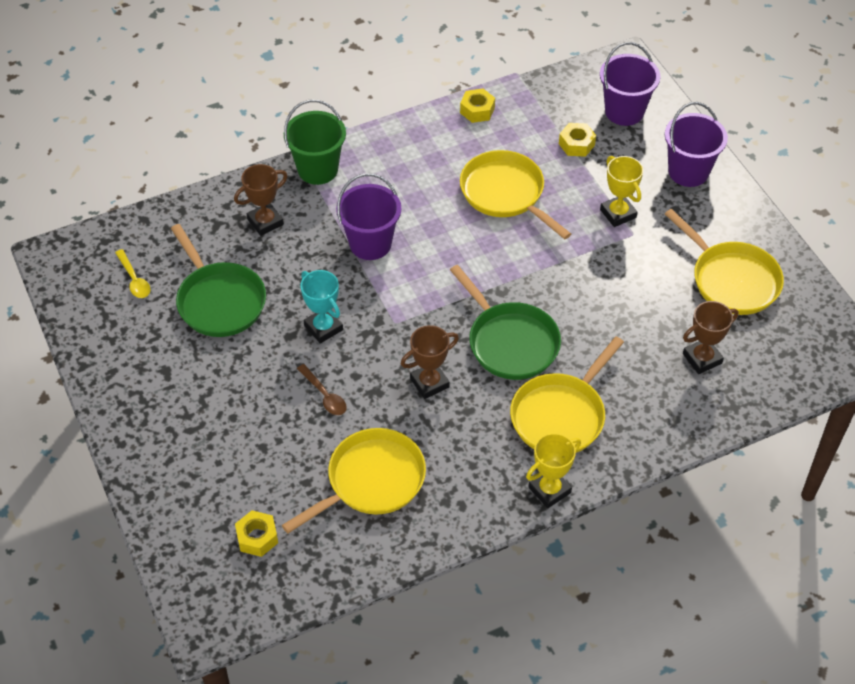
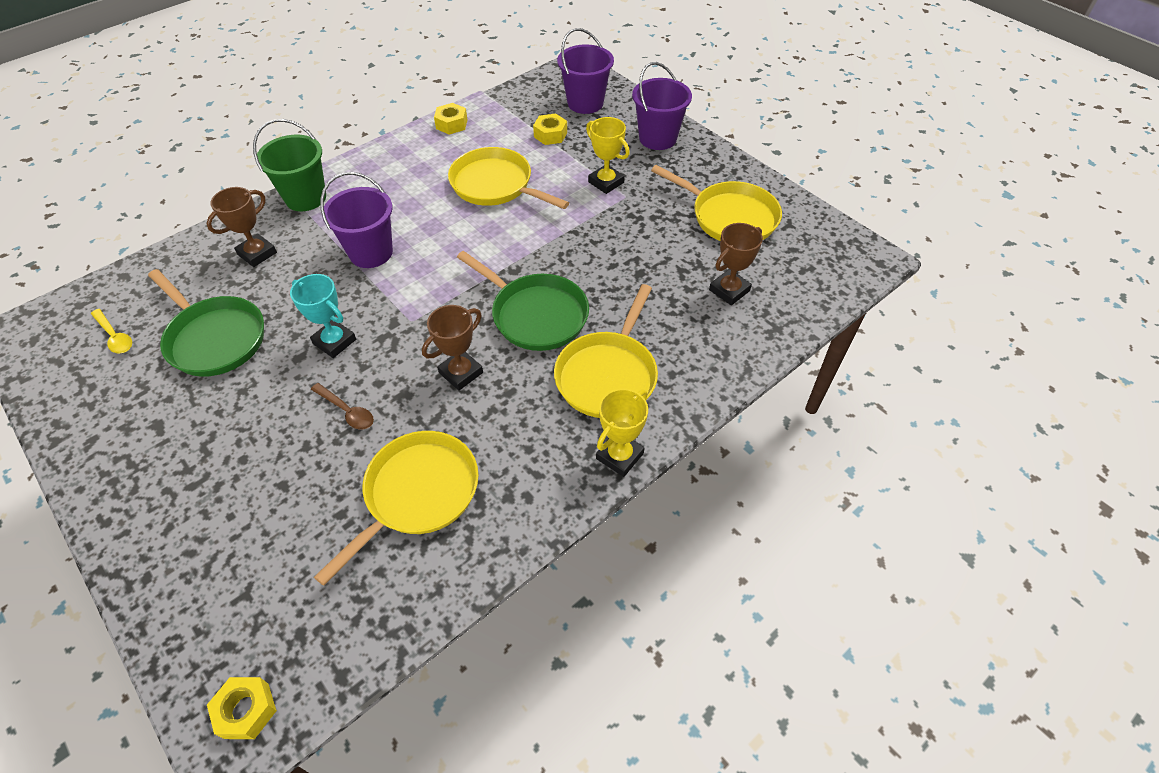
camera: 15 degrees left, 0 degrees up
yellow nut [235,510,278,557] -> yellow nut moved to [207,677,277,739]

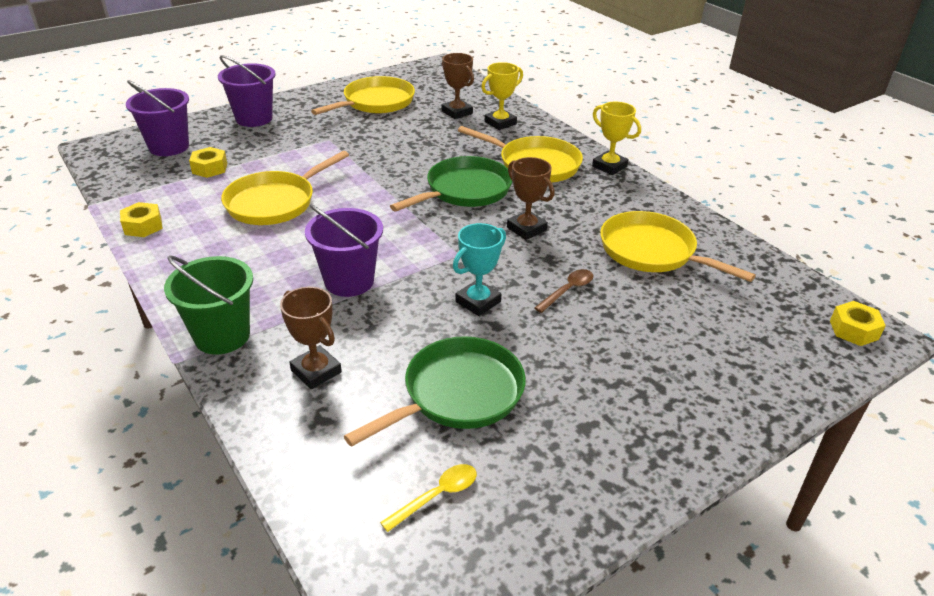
camera: 85 degrees left, 15 degrees down
yellow trophy [586,117,630,194] -> yellow trophy moved to [481,62,523,130]

